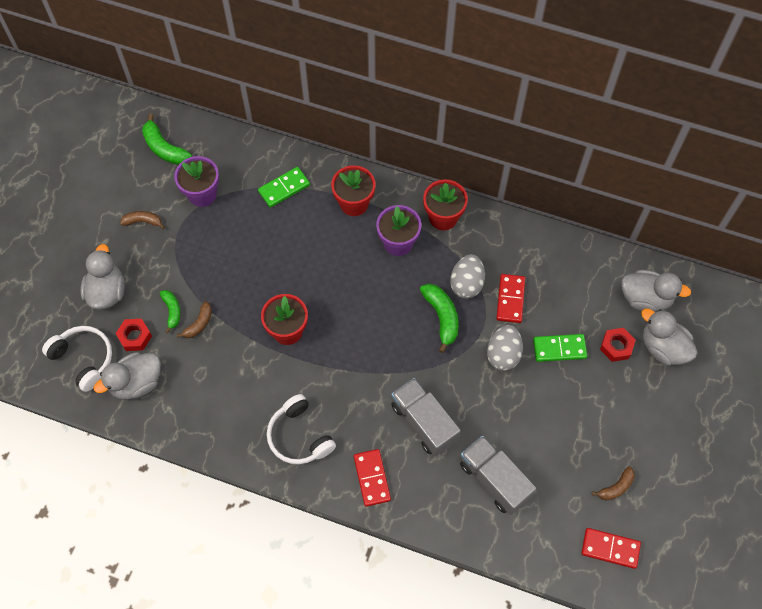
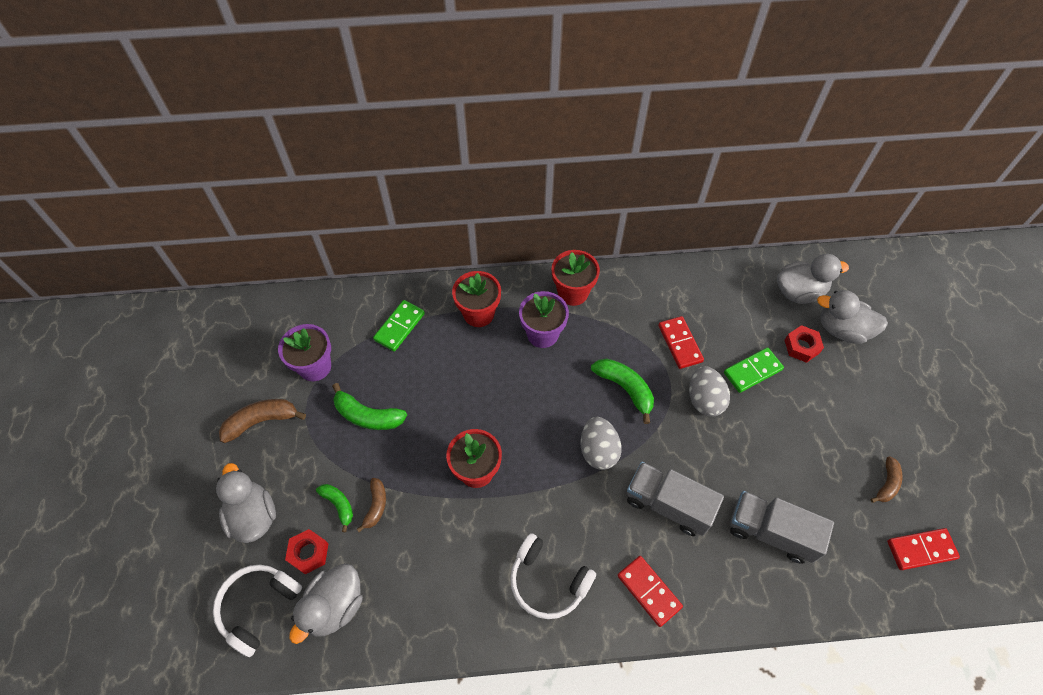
camera: 25 degrees left, 5 degrees down
white headphones [42,326,112,392] -> white headphones turned 75 degrees counterclockwise [213,565,302,657]
brown banana [120,211,165,229] -> brown banana [219,399,306,443], size x1.60
green banana [142,114,192,165] -> green banana moved to [332,383,407,430]
grey egg [450,254,485,299] -> grey egg moved to [581,417,622,470]

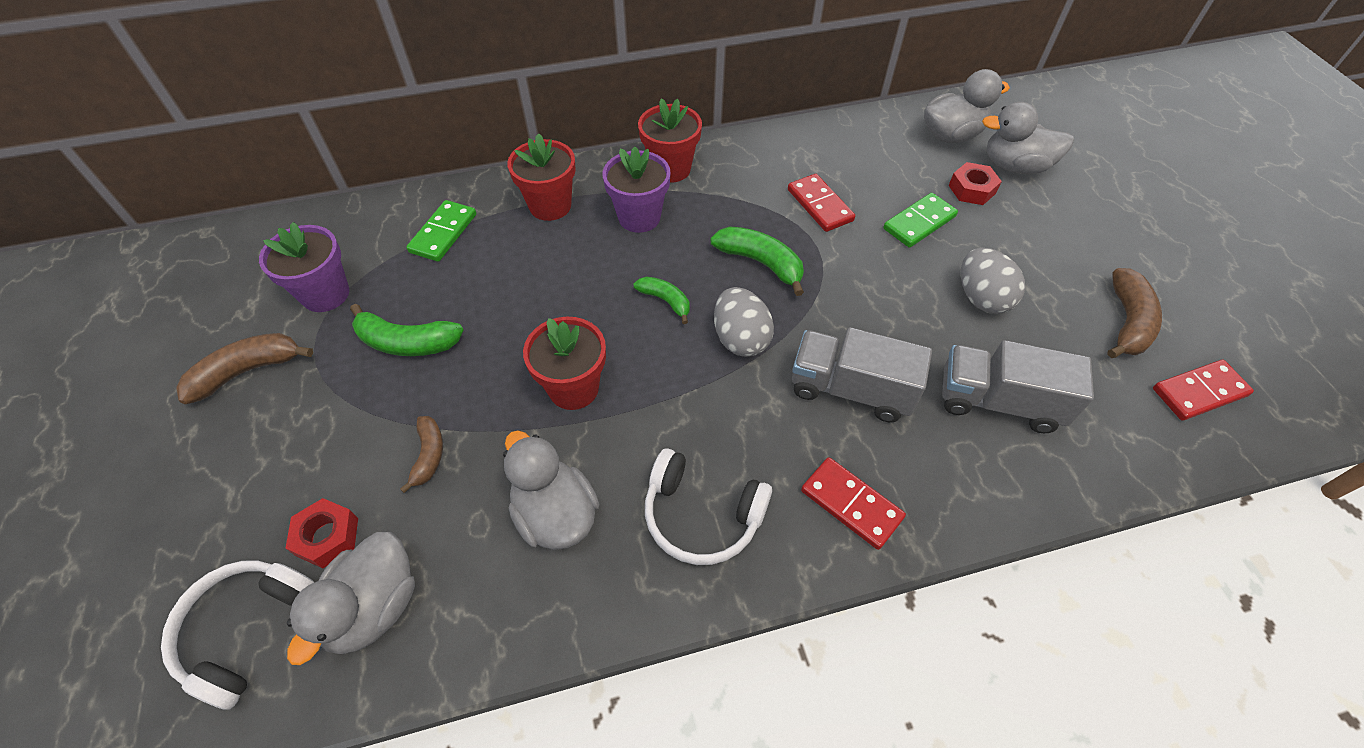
camera: 10 degrees left, 5 degrees down
grey duck [216,463,276,543] -> grey duck moved to [503,430,600,550]
green banana [316,484,353,532] -> green banana moved to [634,276,690,324]
grey egg [689,366,730,417] -> grey egg moved to [961,248,1025,314]
brown banana [871,456,902,503] -> brown banana [1107,268,1162,358], size x1.60

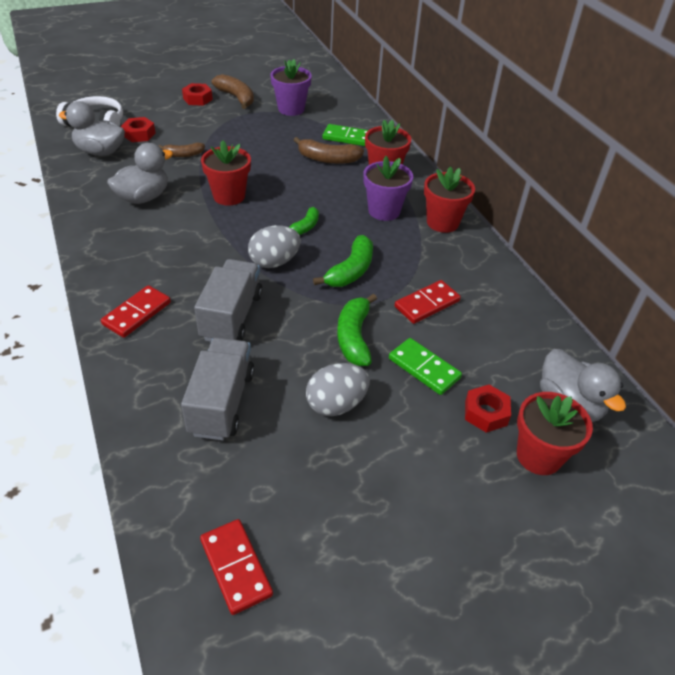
camera: 80 degrees right, 10 degrees down
green banana [350,304,464,356] -> green banana moved to [337,294,377,366]
white headphones [645,448,772,565] -> none
grey duck [982,102,1074,174] -> red flower pot [517,392,593,475]
brown banana [1107,268,1162,358] -> brown banana moved to [294,137,364,164]
none -> red nut [182,83,213,106]

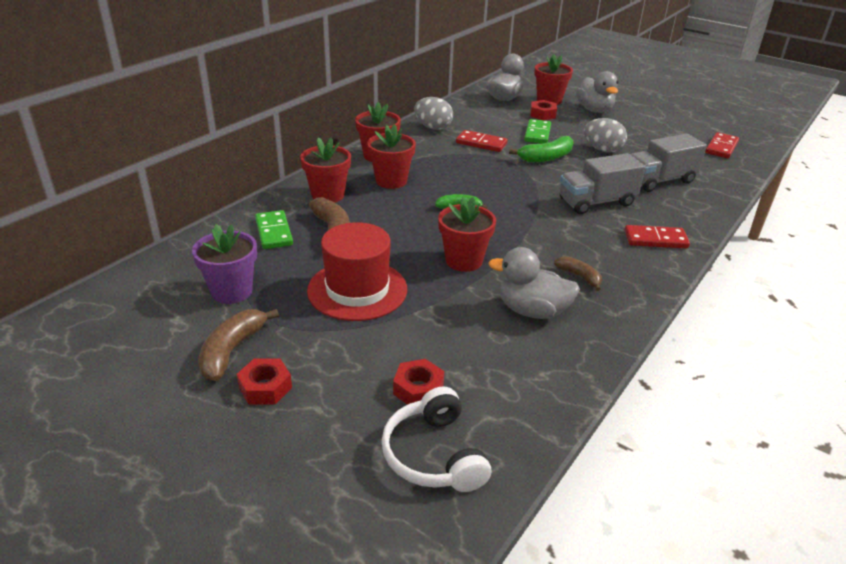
camera: 120 degrees left, 10 degrees down
grey duck [58,101,125,156] -> grey duck moved to [576,71,618,113]
brown banana [158,143,205,157] -> brown banana moved to [554,256,602,291]
grey egg [248,225,301,268] -> grey egg moved to [414,97,453,130]
green banana [313,235,373,287] -> none
purple flower pot [363,156,413,221] -> red flower pot [367,124,416,189]
none -> red hat [307,222,407,321]

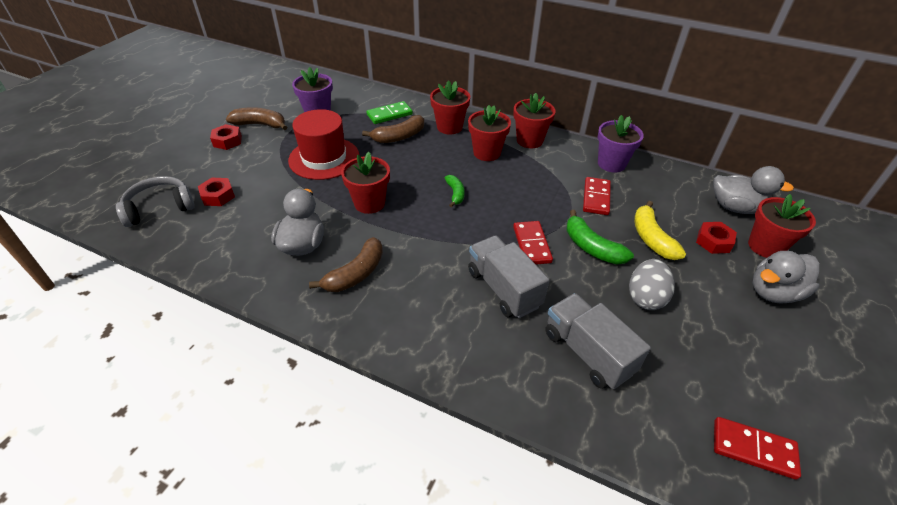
camera: 80 degrees right, 10 degrees up
white headphones [381,386,491,492] -> grey headphones [116,176,195,227]
grey egg [414,97,453,130] -> purple flower pot [598,115,644,173]
green domino [524,119,551,144] -> yellow banana [634,201,686,260]
brown banana [554,256,602,291] -> brown banana [309,237,383,292], size x1.60
red domino [625,225,690,249] -> red domino moved to [513,221,553,265]

